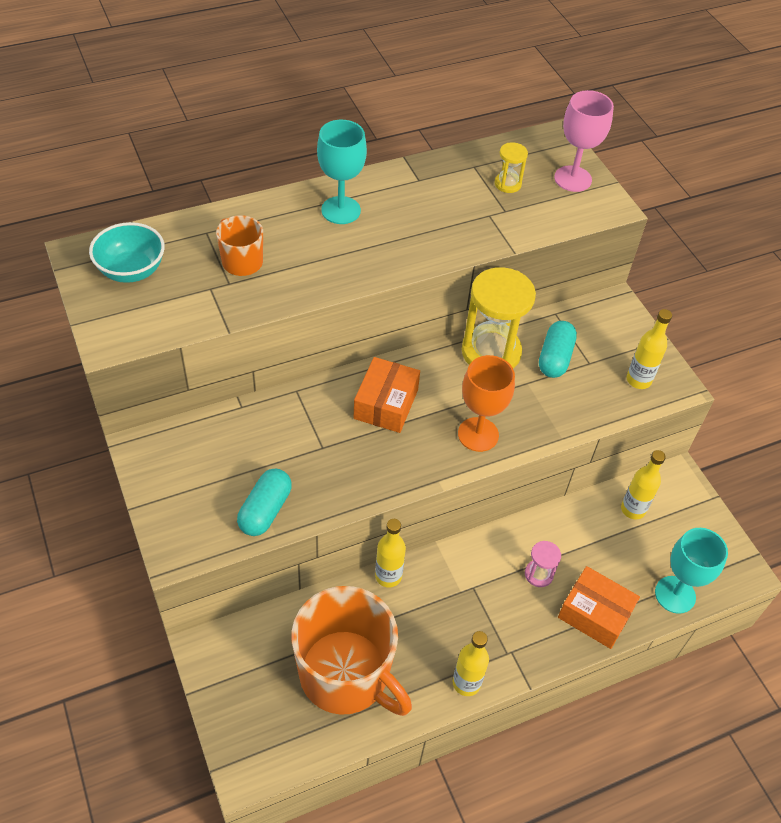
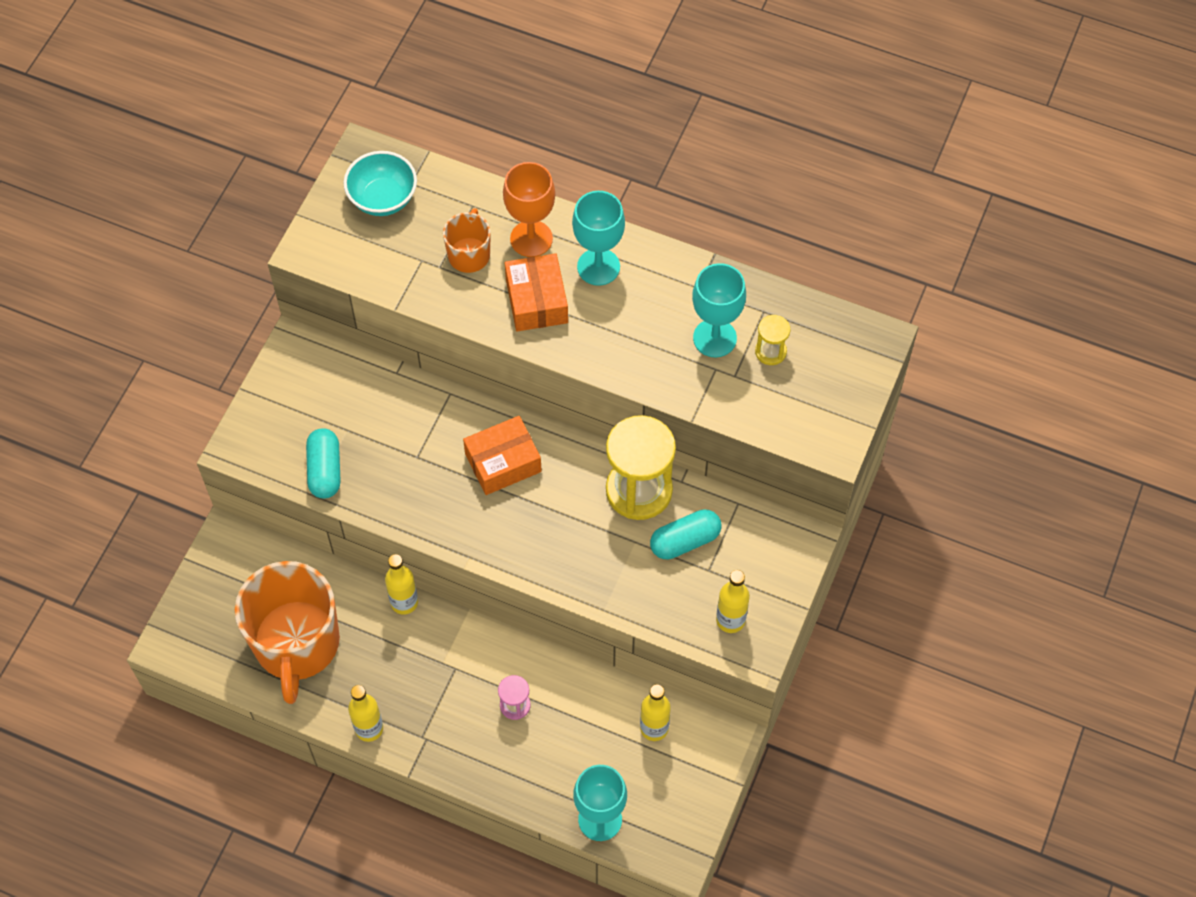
camera: 50 degrees right, 10 degrees up
turquoise capsule [237,469,292,536] -> turquoise capsule turned 75 degrees counterclockwise [306,428,341,499]
orange goblet [458,355,515,452] -> orange goblet moved to [503,162,555,257]
pink goblet [554,90,614,192] -> none
orange box [558,566,640,649] -> orange box moved to [505,253,568,332]
none -> turquoise goblet [692,263,746,357]

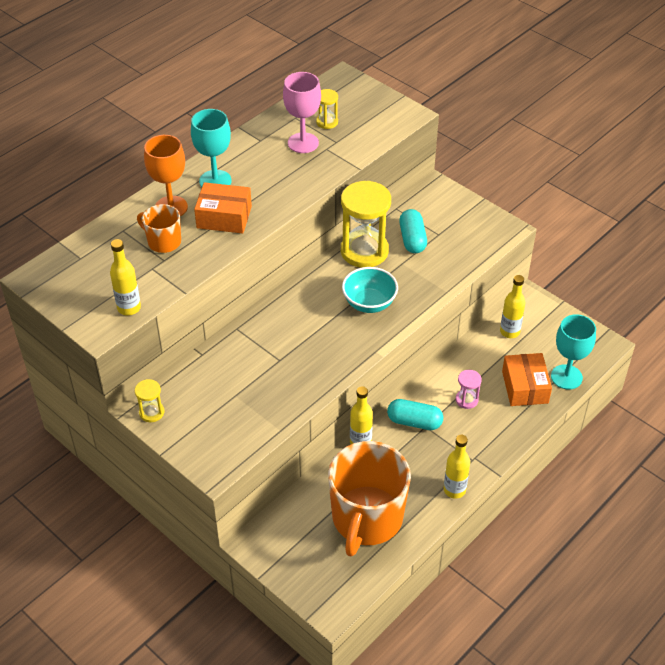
camera: 70 degrees left, 15 degrees down
orange mug [235,561,340,704] -> orange mug turned 90 degrees clockwise [328,441,411,556]
turquoise capsule [306,428,341,499] -> turquoise capsule moved to [387,399,443,430]
turquoise bowl [343,151,417,216] -> turquoise bowl moved to [342,267,398,313]
orange box [463,416,542,495] -> orange box moved to [502,353,552,406]
turquoise goblet [692,263,746,357] -> pink goblet [283,72,321,153]
yellow bottle [716,570,750,633] -> yellow bottle moved to [110,239,141,315]
none -> yellow hourglass [135,379,164,422]

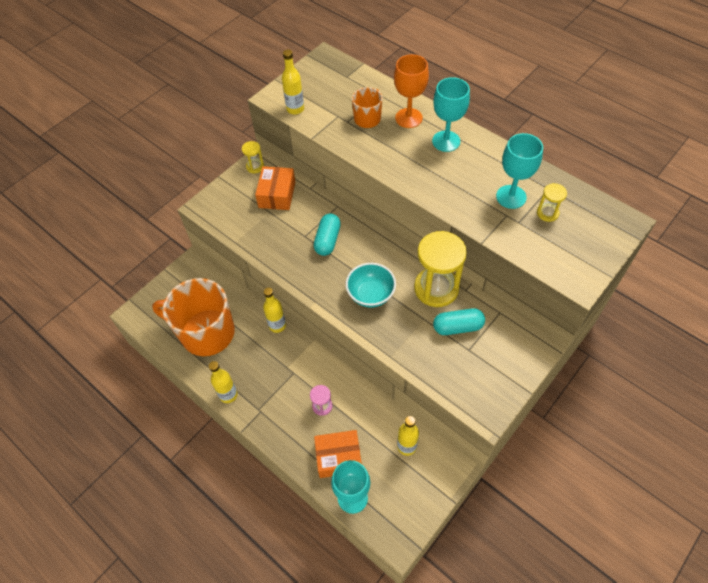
camera: 90 degrees right, 10 degrees up
orange box [194,182,252,233] -> orange box moved to [255,166,295,210]
pink goblet [283,72,321,153] -> turquoise goblet [496,133,543,209]
turquoise capsule [387,399,443,430] -> turquoise capsule moved to [314,213,341,256]

